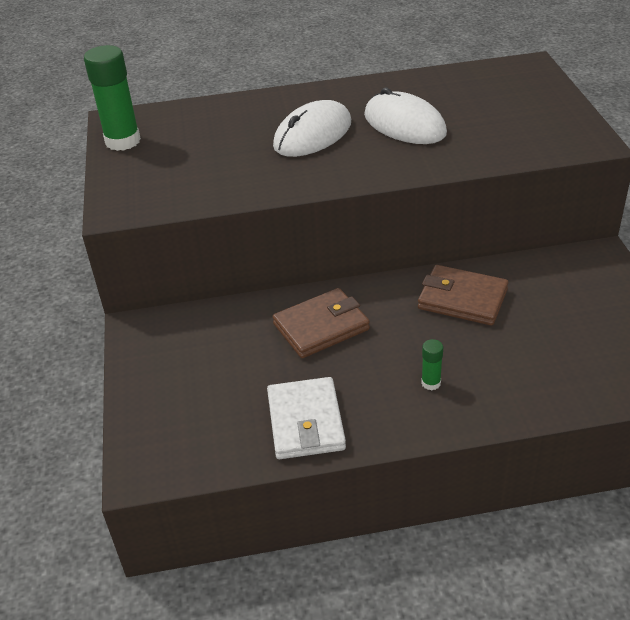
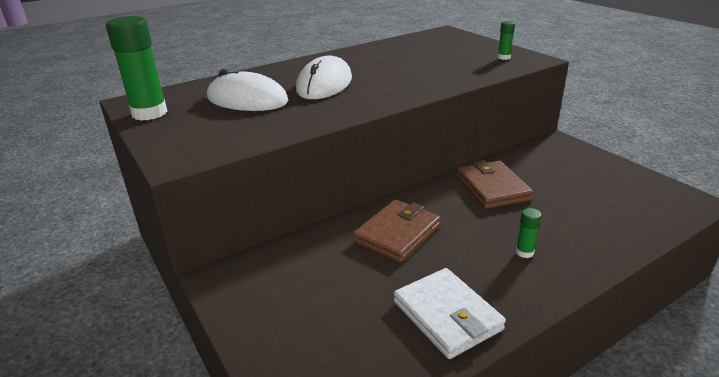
camera: 25 degrees left, 10 degrees down
white mouse [364,88,447,144] -> white mouse moved to [207,69,289,111]
brown wallet [418,265,509,326] -> brown wallet turned 75 degrees clockwise [457,160,533,209]
none -> green glue stick [498,21,515,60]

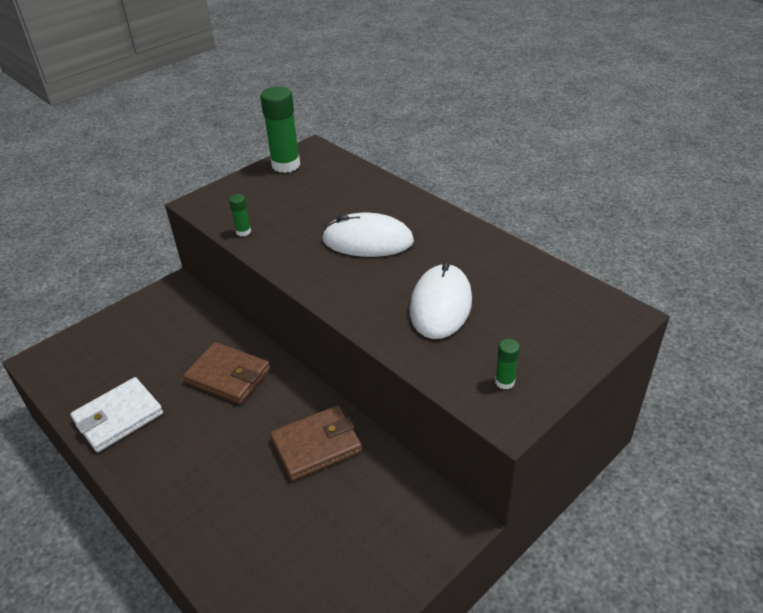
camera: 80 degrees right, 10 degrees up
white mouse [207,69,289,111] -> white mouse moved to [409,261,472,339]
green glue stick [516,208,542,258] -> green glue stick moved to [229,194,251,236]

